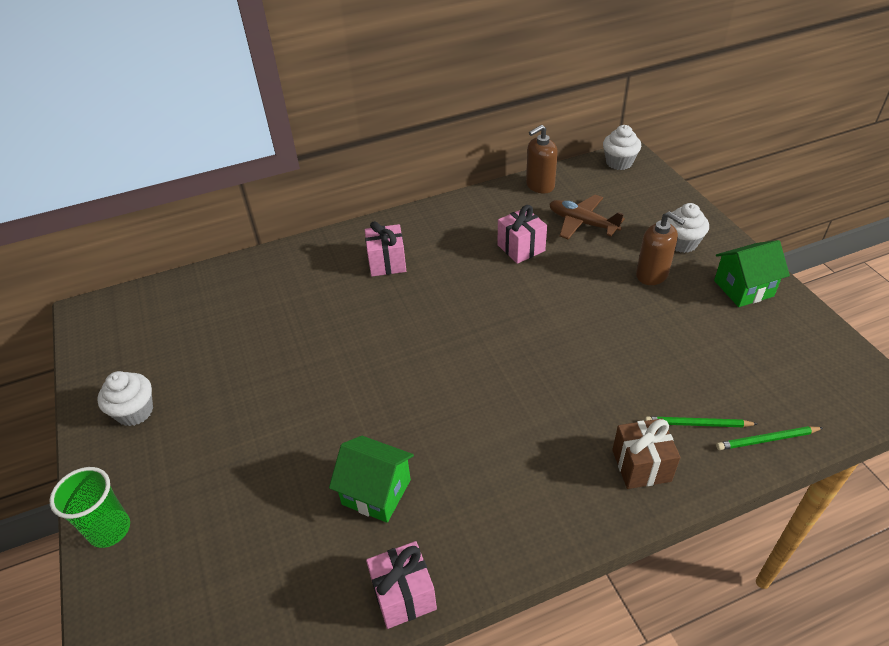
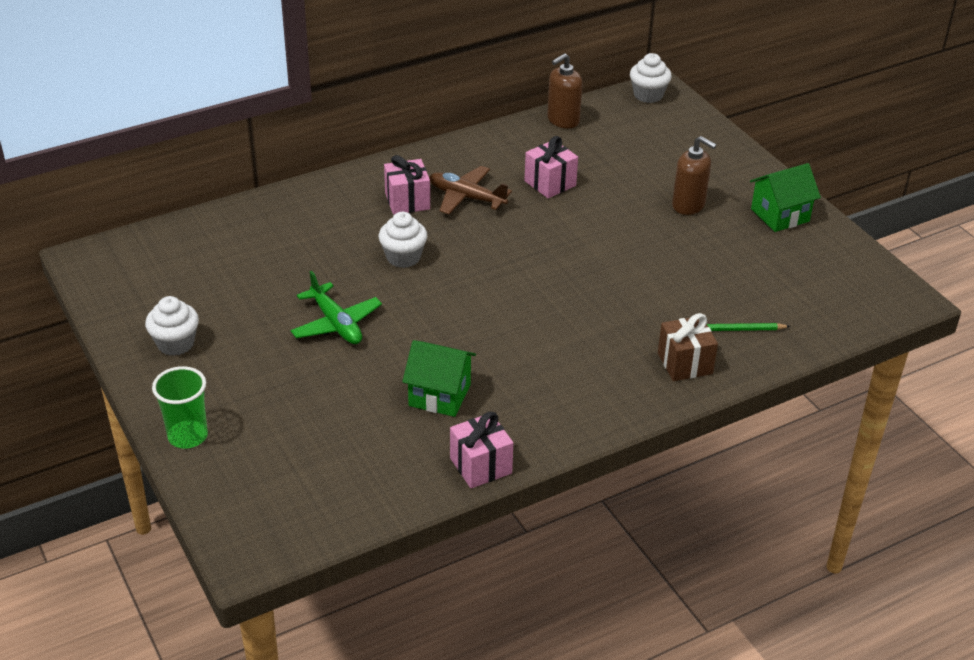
camera: 10 degrees left, 5 degrees down
brown plane [550,195,625,239] -> brown plane moved to [429,166,512,214]
white cupcake [667,203,709,253] -> white cupcake moved to [379,212,427,268]
green pencil [716,426,823,450] -> none
none -> green plane [290,271,382,344]

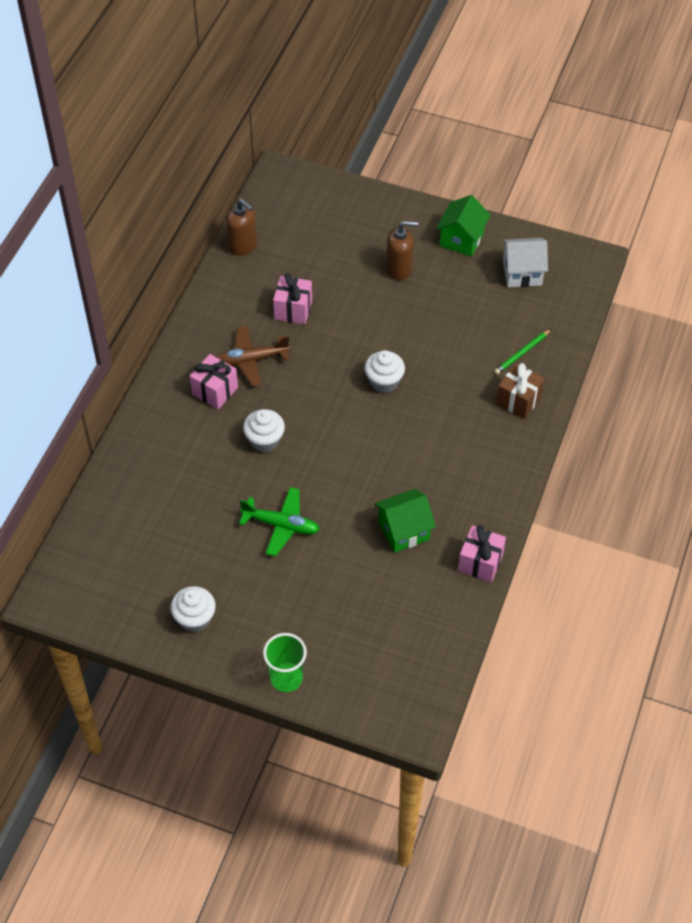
camera: 40 degrees left, 15 degrees up
brown soap dispenser [547,53,582,128] -> brown soap dispenser turned 60 degrees counterclockwise [226,199,257,256]
white cupcake [630,53,672,103] -> white cupcake moved to [364,350,405,393]
none -> white house [502,238,548,287]

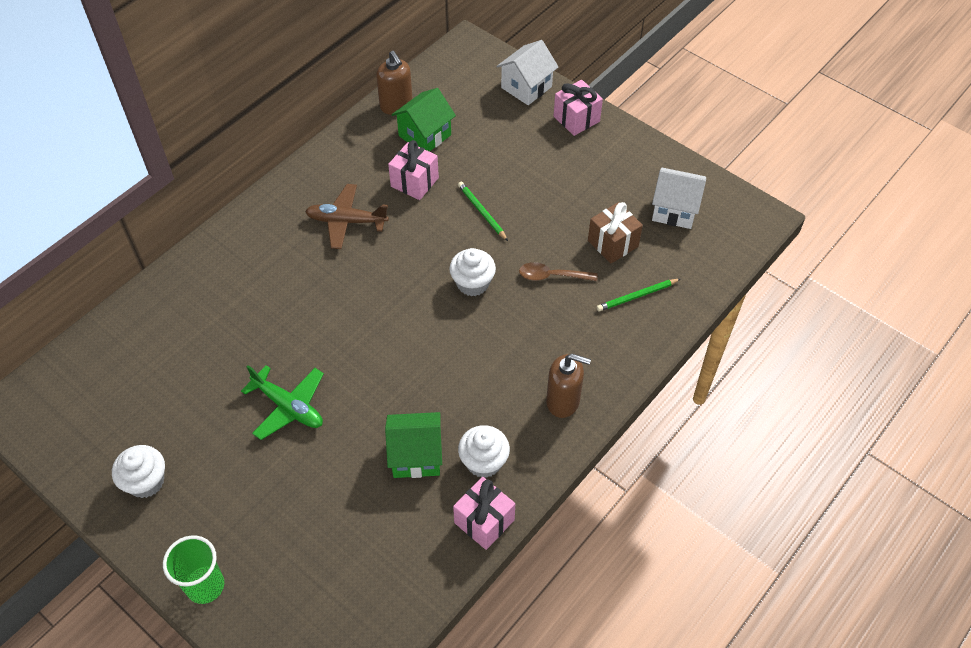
camera: 20 degrees right, 0 degrees up
pink gift [190,354,238,409] -> pink gift moved to [554,80,603,136]
white cupcake [243,409,285,452] -> white cupcake moved to [458,425,510,478]
brown soap dispenser [386,221,418,280] -> brown soap dispenser moved to [546,354,591,418]
green house [436,195,491,257] -> green house moved to [392,88,456,152]
brown gift [496,363,545,419] -> brown gift moved to [588,202,643,263]
none -> green pencil [458,182,508,241]
none -> white house [496,40,558,105]
none -> brown spoon [519,262,598,281]

